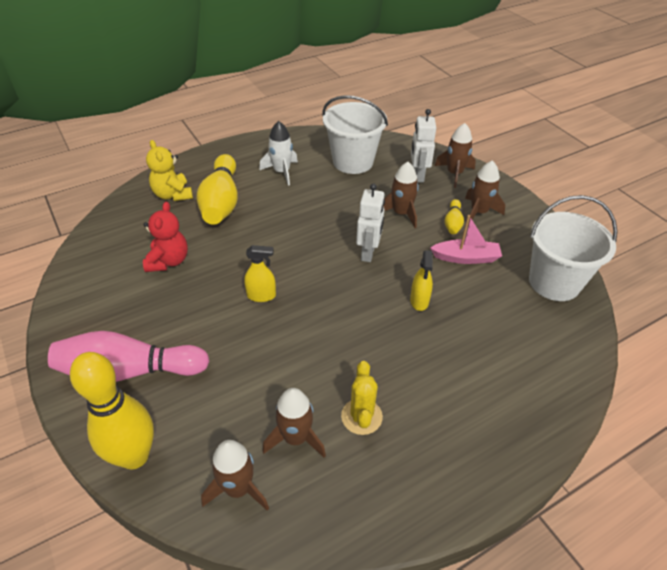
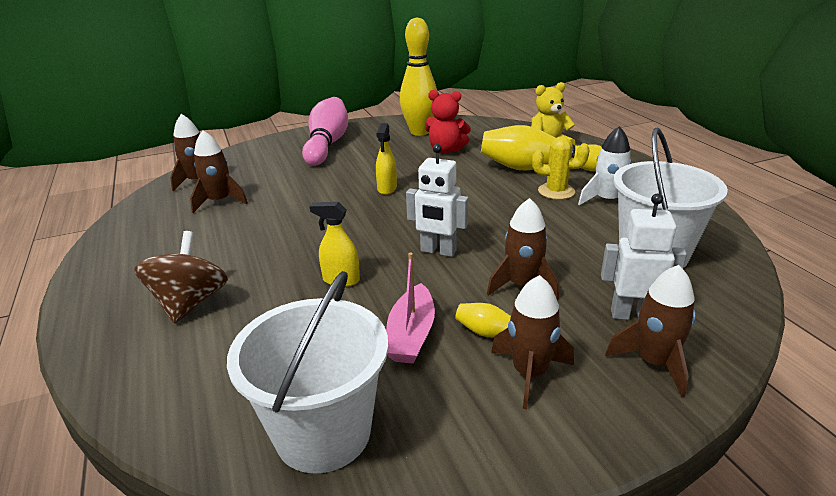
camera: 100 degrees right, 15 degrees down
yellow bowling pin [70,352,154,469] -> yellow bowling pin moved to [400,17,437,136]
yellow cactus [341,361,383,435] -> yellow cactus moved to [532,136,590,200]
none -> brown spinning top [134,231,228,323]

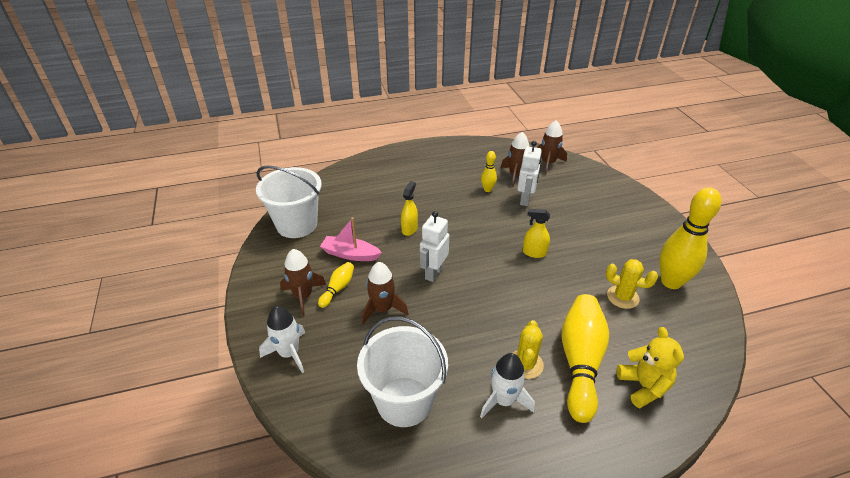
camera: 95 degrees right, 10 degrees up
brown spinning top [134,231,228,323] -> none
pink bowling pin [302,97,348,166] -> none
red teddy bear [425,90,471,154] -> yellow cactus [606,259,658,309]
white robot [601,194,687,320] -> white robot moved to [517,141,542,206]
brown rocket [605,265,696,397] -> white rocket [259,306,305,373]
none -> yellow bowling pin [481,151,497,192]

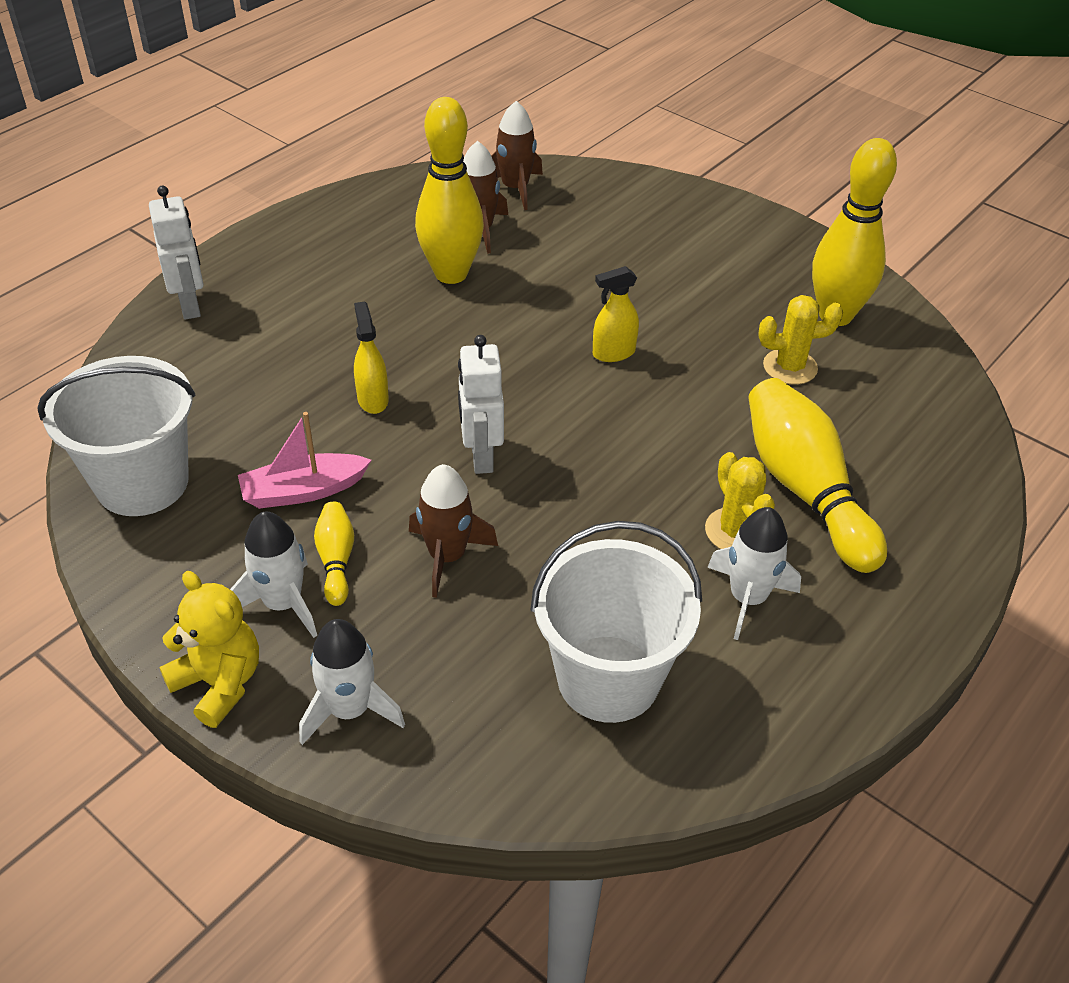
camera: 35 degrees left, 5 degrees up
brown rocket [280,249,326,316] -> white rocket [230,512,317,638]
yellow bowling pin [481,151,497,192] -> yellow bowling pin [415,97,484,284], size x2.11
white robot [517,141,542,206] -> white robot moved to [149,185,204,320]
yellow teddy bear [617,327,684,408] -> yellow teddy bear moved to [159,571,259,728]

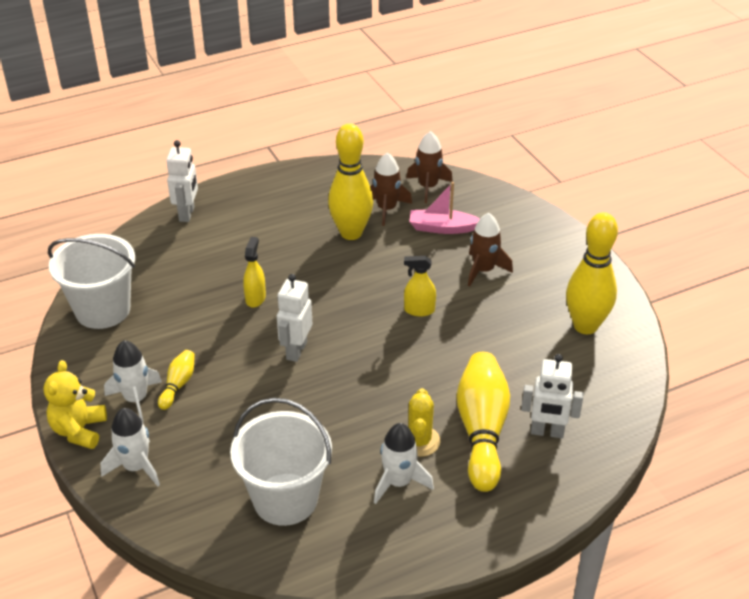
camera: 25 degrees right, 5 degrees down
yellow teddy bear [159,571,259,728] -> yellow teddy bear turned 150 degrees counterclockwise [44,360,107,449]
pink boat [238,412,371,509] -> pink boat moved to [409,182,480,234]
brown rocket [409,464,498,598] -> brown rocket moved to [468,213,513,287]
yellow cactus [758,295,843,385] -> none
none -> white robot [521,354,583,438]

